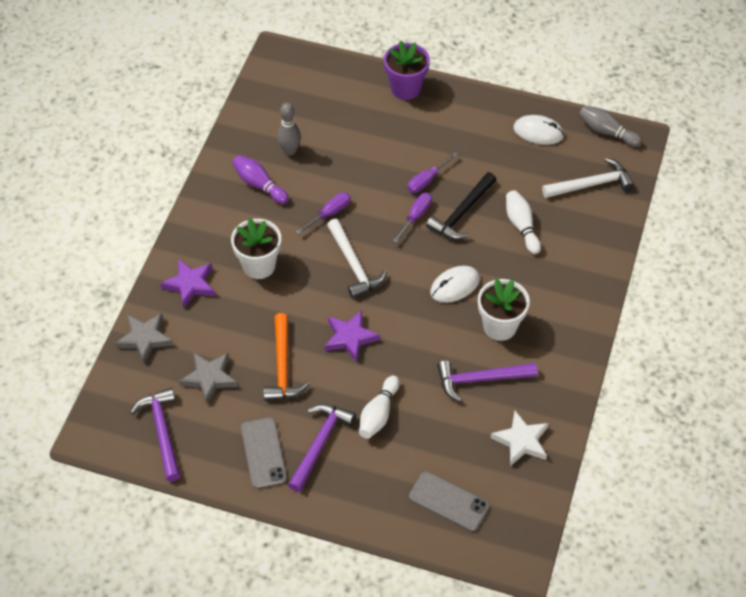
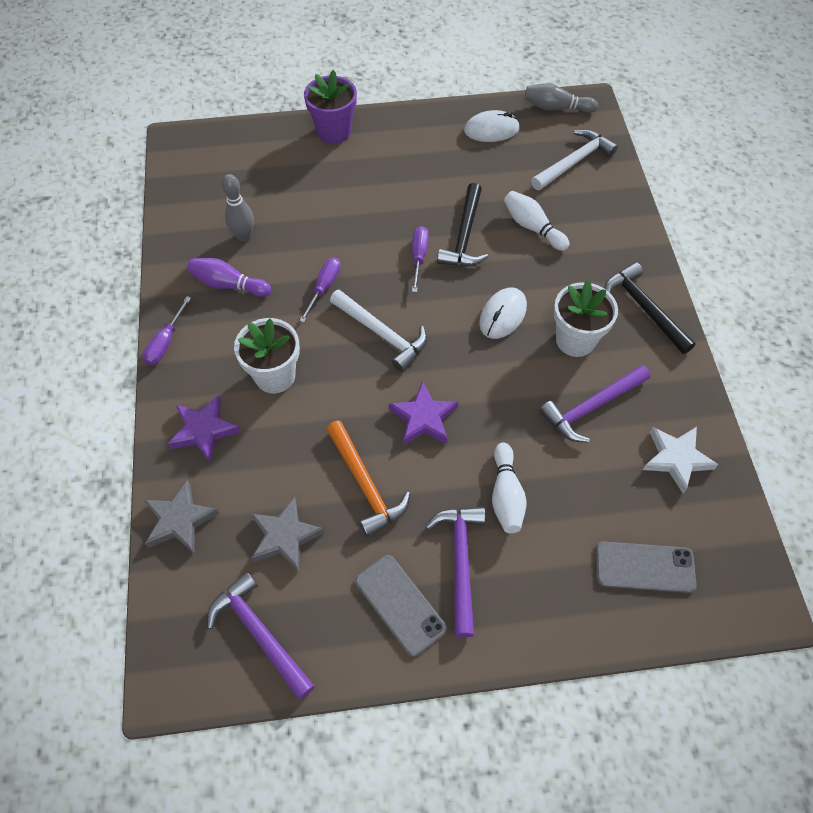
camera: 25 degrees left, 5 degrees up
purple screwdriver [407,152,458,193] -> purple screwdriver moved to [142,296,191,365]
none -> black hammer [604,262,696,354]

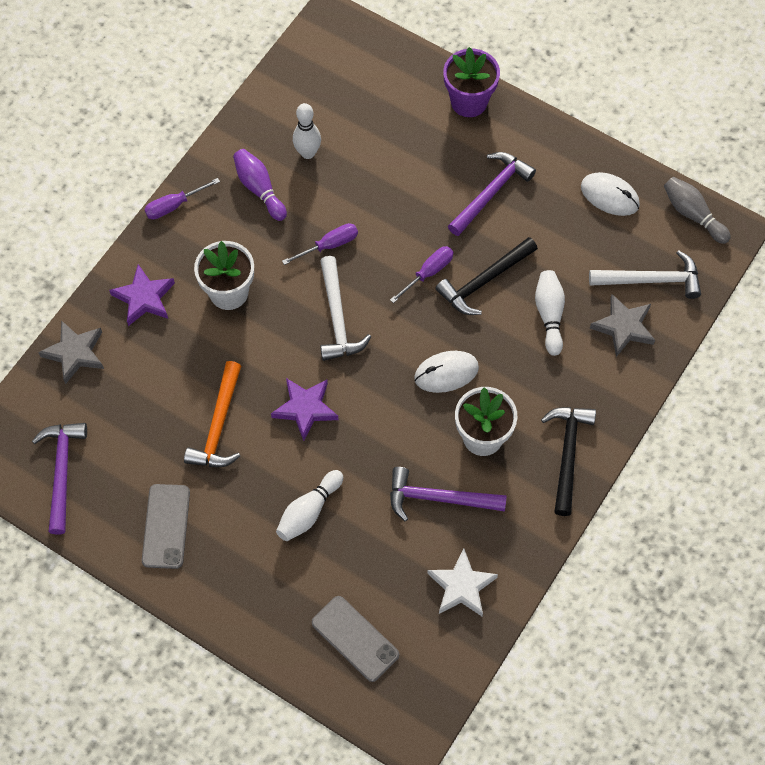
camera: 40 degrees right, 5 degrees up
grey bowling pin [222,174,254,242] -> white bowling pin [293,103,321,159]
grey star [251,496,325,572] -> grey star moved to [590,294,655,357]
purple hammer [425,507,485,637] -> purple hammer moved to [448,152,536,236]

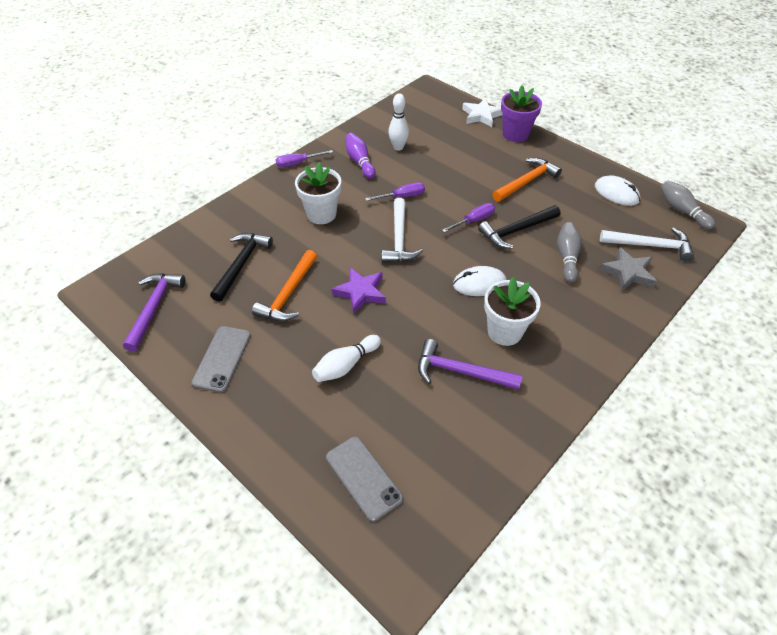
camera: 10 degrees right, 15 degrees down
grey star [38,320,104,384] -> none
purple star [109,264,175,326] -> none
white star [427,549,498,616] -> white star moved to [462,98,503,127]
purple hammer [448,152,536,236] -> orange hammer [493,158,562,202]
white bowling pin [535,270,565,356] -> grey bowling pin [557,222,582,283]
black hammer [541,407,596,516] -> black hammer moved to [210,233,273,302]

